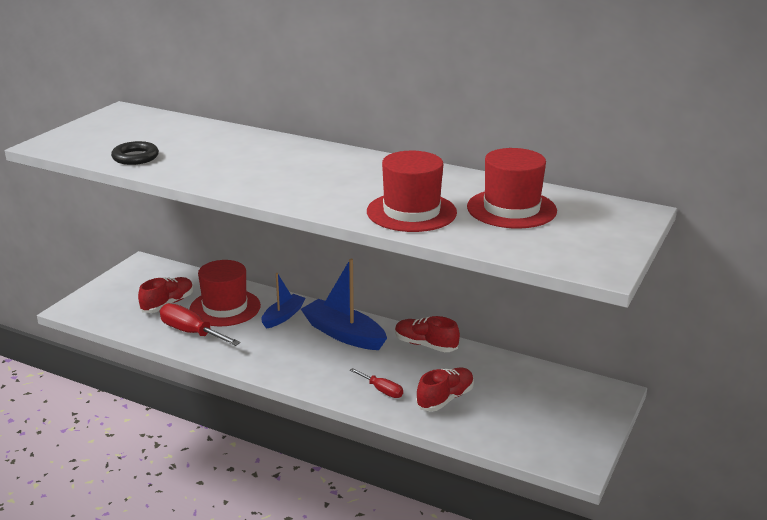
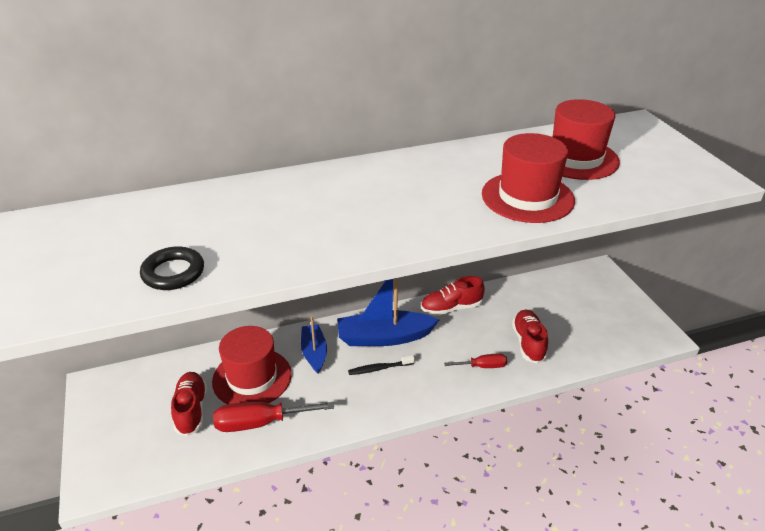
camera: 45 degrees left, 10 degrees up
none -> black toothbrush [348,355,415,375]

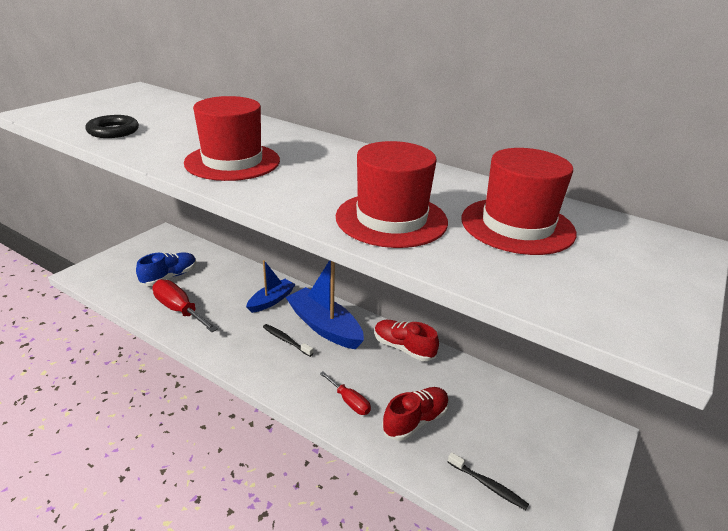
camera: 50 degrees right, 5 degrees down
red shoe [171,372,207,436] -> blue shoe [136,252,196,286]
red hat [212,326,292,405] -> red hat moved to [184,96,280,181]
none -> black toothbrush [448,452,529,510]

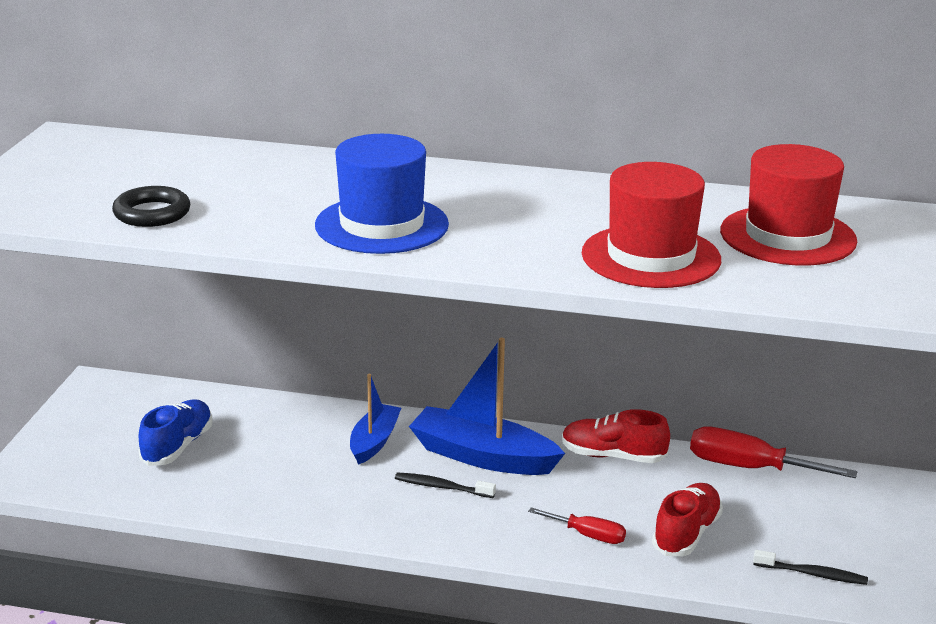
camera: 20 degrees left, 5 degrees down
red screwdriver [152,279,218,332] -> red screwdriver moved to [690,427,857,478]
red hat [184,96,280,181] -> blue hat [315,134,449,254]

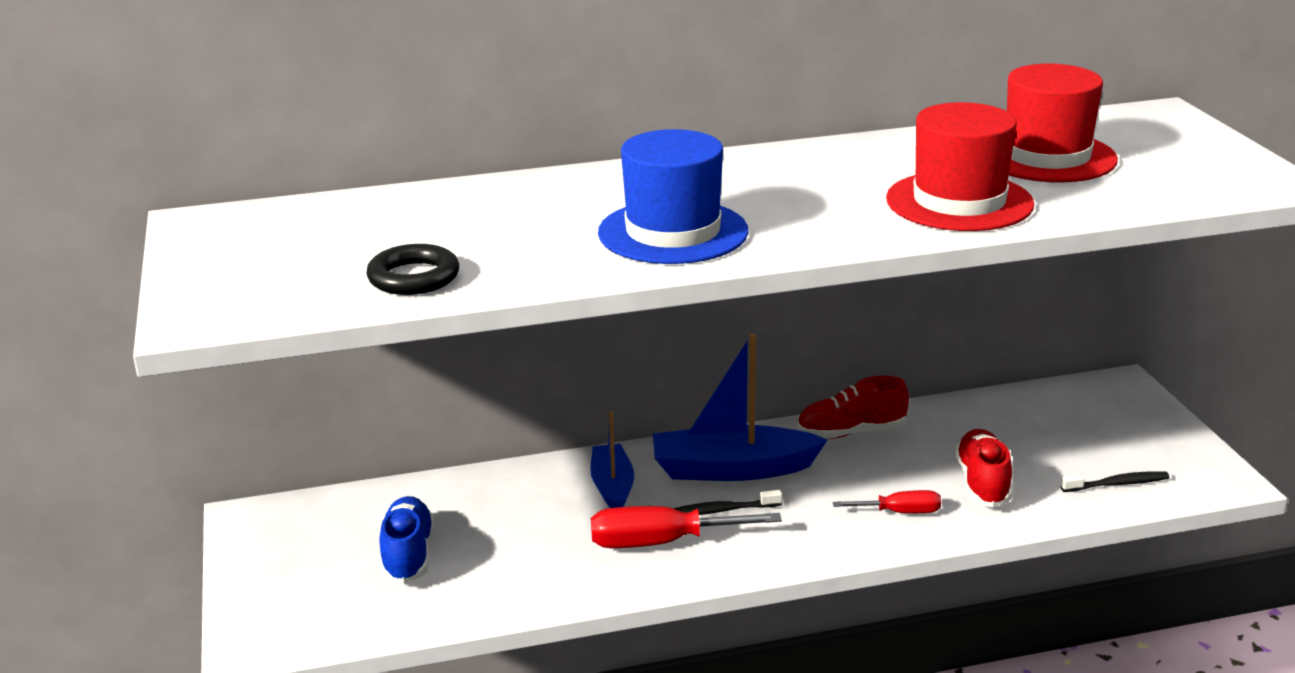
camera: 25 degrees left, 0 degrees up
red screwdriver [690,427,857,478] -> red screwdriver moved to [591,506,782,548]

